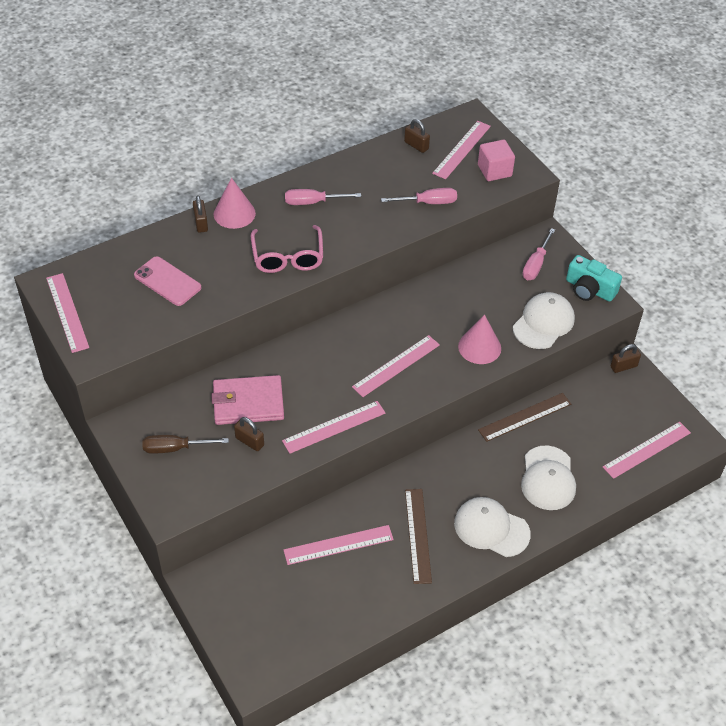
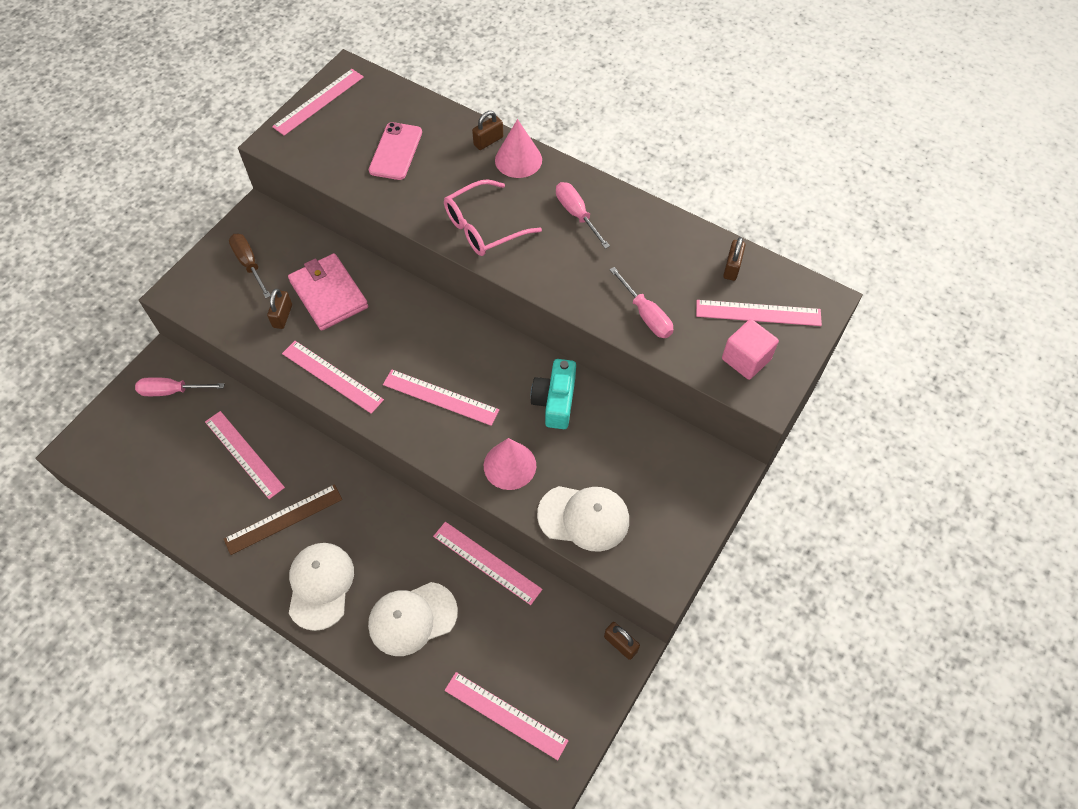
camera: 65 degrees right, 10 degrees up
brown ruler [478,393,572,442] -> pink ruler [433,522,542,605]
pink screwdriver [522,228,555,280] -> pink screwdriver moved to [135,377,224,396]
turquoise camera [566,255,622,302] -> turquoise camera moved to [531,359,576,429]

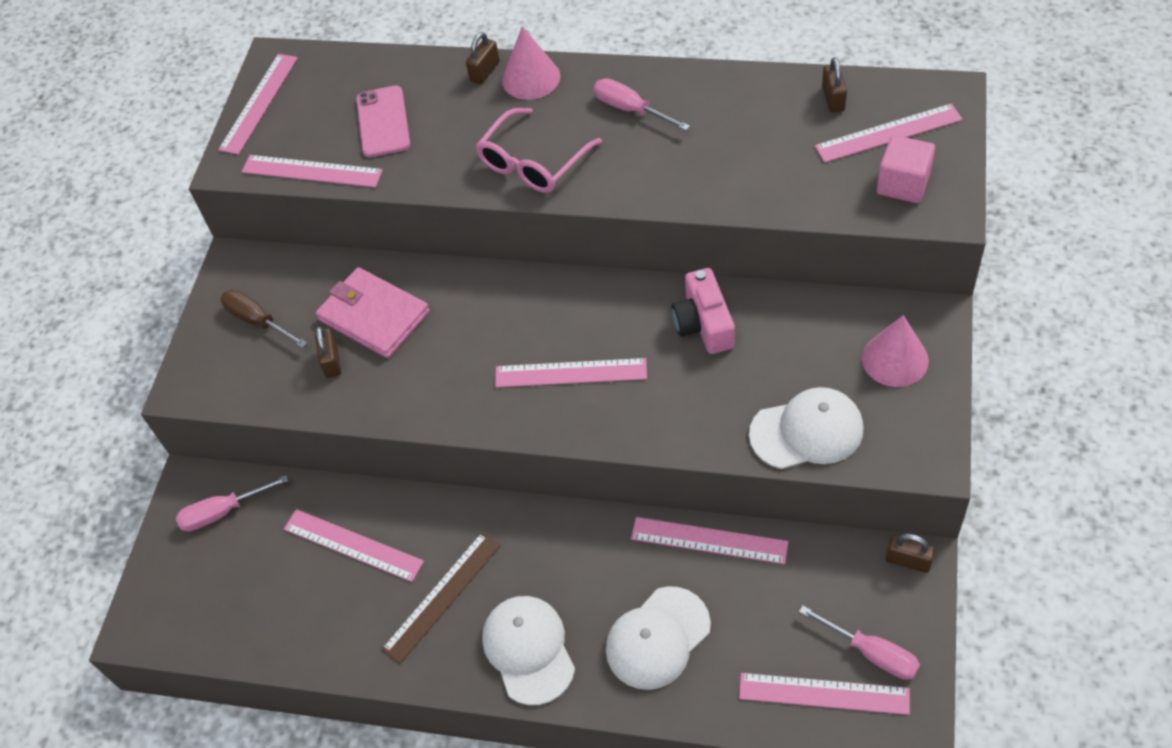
camera: 15 degrees left, 5 degrees down
pink ruler [282,341,384,414] -> pink ruler moved to [242,155,383,187]
pink cone [484,438,536,490] -> pink cone moved to [862,315,929,387]
turquoise camera [531,359,576,429] -> pink camera [672,268,735,354]
pink screwdriver [609,267,673,338] -> pink screwdriver moved to [799,605,920,680]

